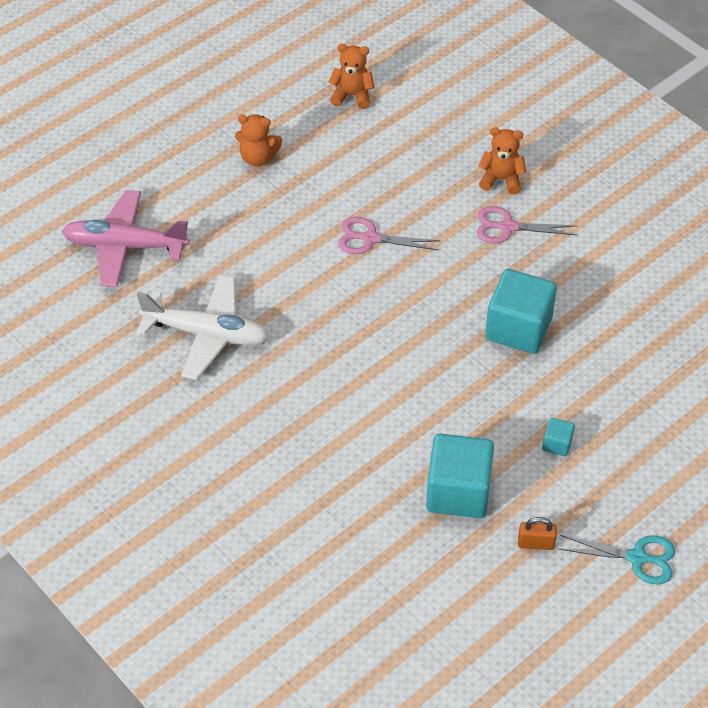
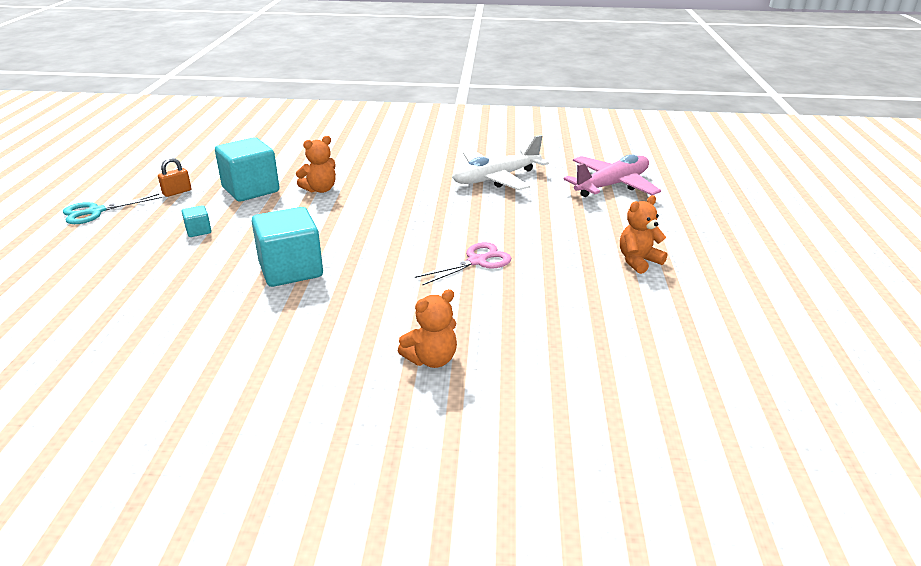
camera: 135 degrees right, 20 degrees down
orange teddy bear [329,44,375,109] -> orange teddy bear moved to [296,136,336,193]
pink scissors [477,206,577,243] -> none

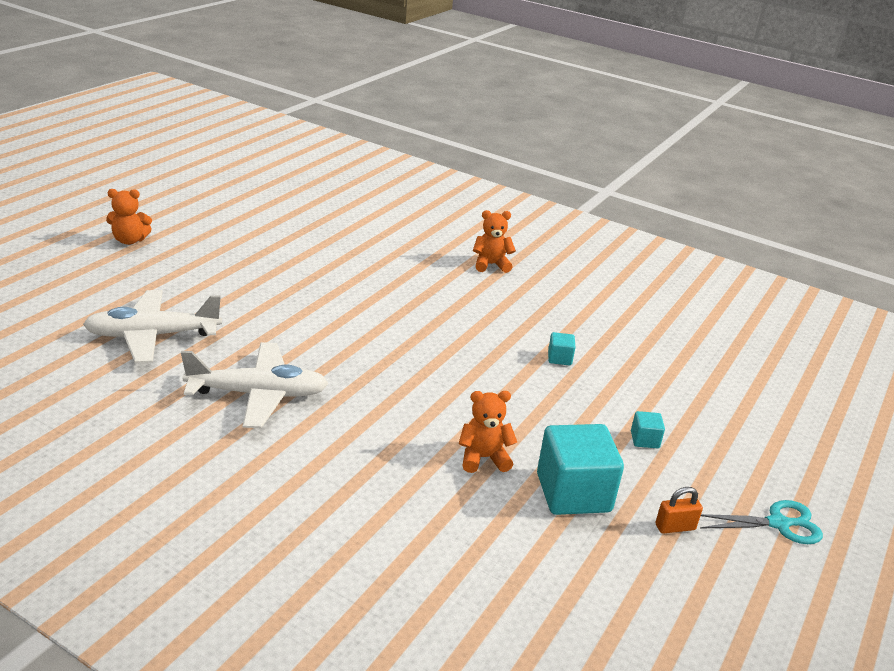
camera: 155 degrees left, 0 degrees up
turquoise cube [251,207,323,287] -> turquoise cube [548,332,575,366], size x0.44
pink scissors [415,242,512,286] -> none
pink plane [563,154,661,197] -> white plane [83,290,222,363]
orange teddy bear [620,195,667,274] -> orange teddy bear moved to [106,189,152,245]

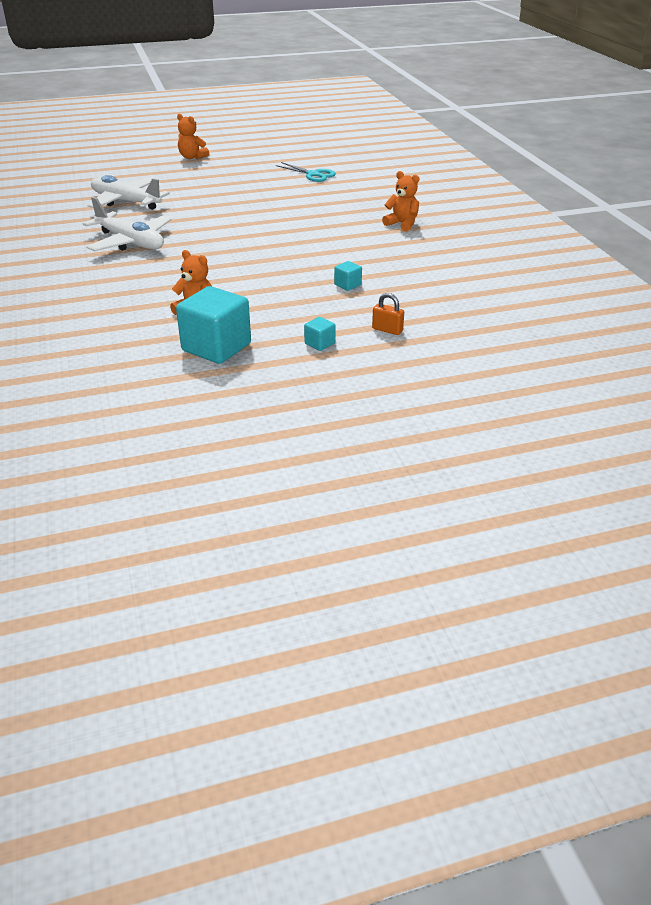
camera: 45 degrees right, 5 degrees up
orange padlock [655,487,703,534] -> orange padlock moved to [372,293,404,335]
turquoise scissors [700,500,823,544] -> turquoise scissors moved to [276,162,336,182]

